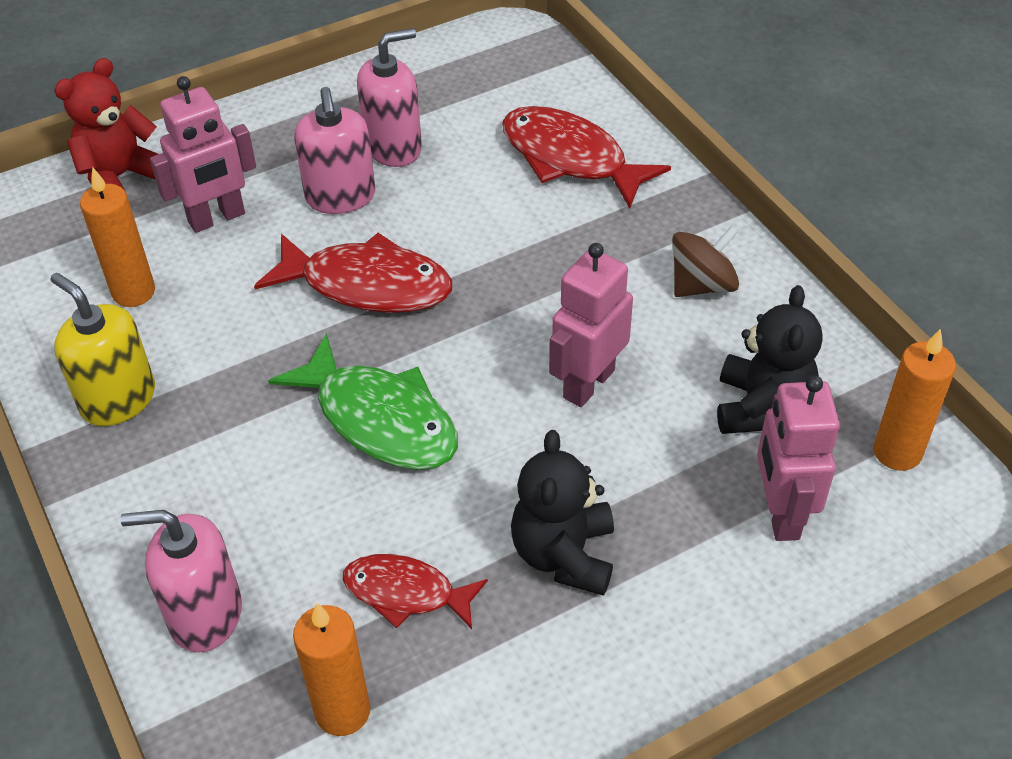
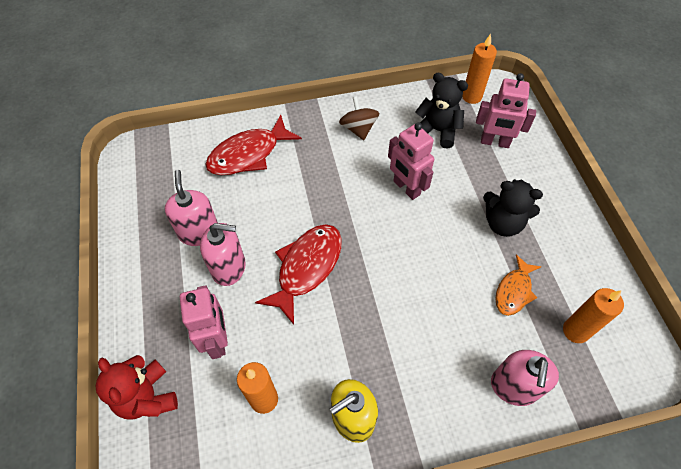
camera: 75 degrees left, 10 degrees up
green fish [268,333,458,470] -> none
red fish [342,554,488,629] -> orange fish [495,254,541,316]

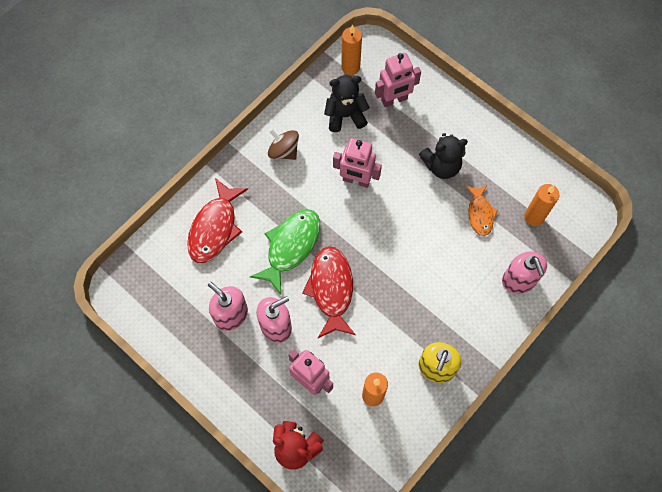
camera: 35 degrees left, 10 degrees up
none -> green fish [250,209,320,294]

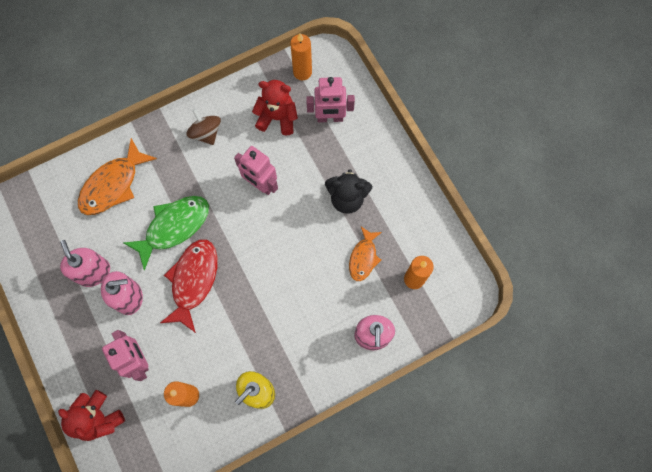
camera: 20 degrees right, 5 degrees up
red fish [187,178,248,263] -> orange fish [78,138,157,215]
black teddy bear [324,75,370,132] -> red teddy bear [252,80,298,135]

